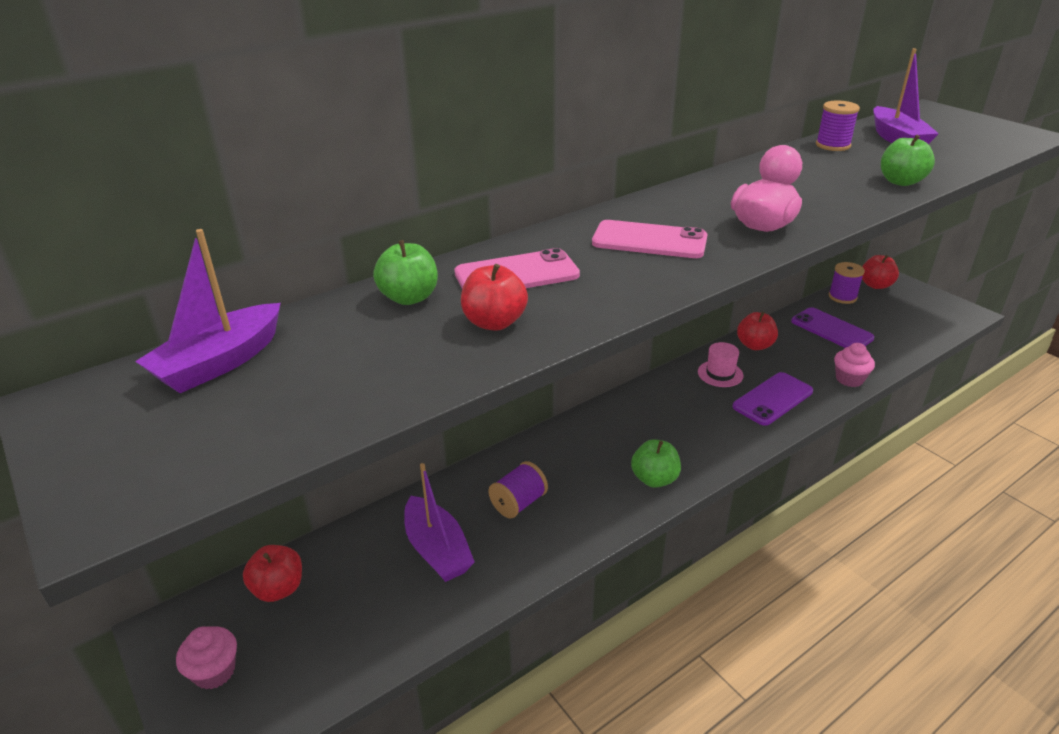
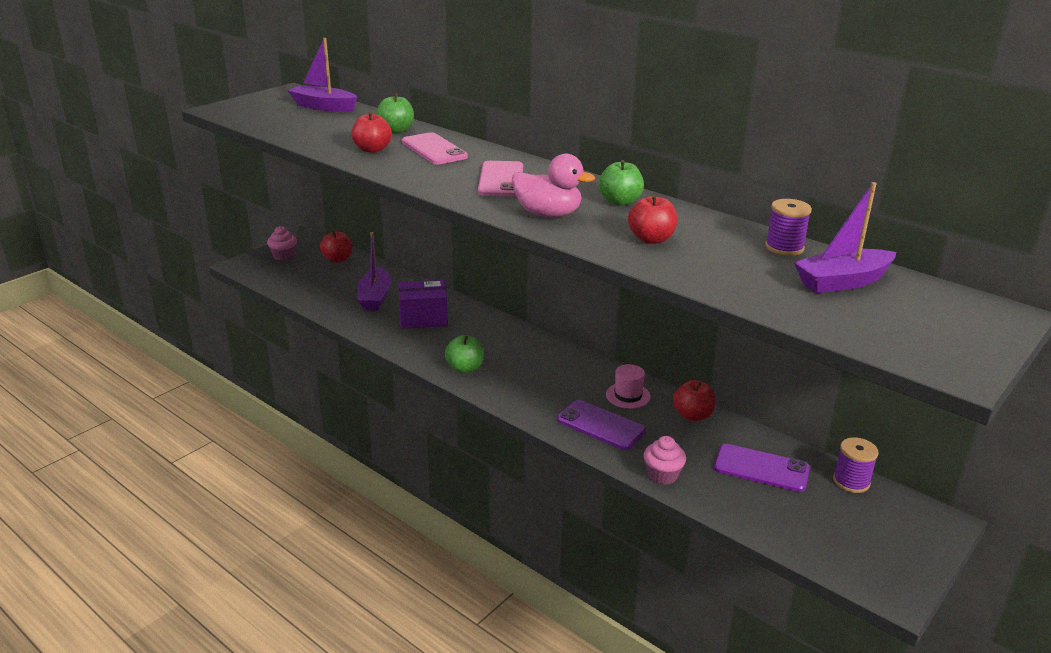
camera: 75 degrees right, 5 degrees down
purple boat [404,463,475,582] -> purple boat turned 45 degrees counterclockwise [357,232,391,311]
purple spool [488,461,548,518] -> purple box [399,280,448,329]
purple phone [791,307,874,348] -> purple phone turned 75 degrees clockwise [714,444,810,492]
red apple [862,255,899,289] -> red apple moved to [628,195,677,244]
green apple [881,135,935,186] -> green apple moved to [599,160,644,206]

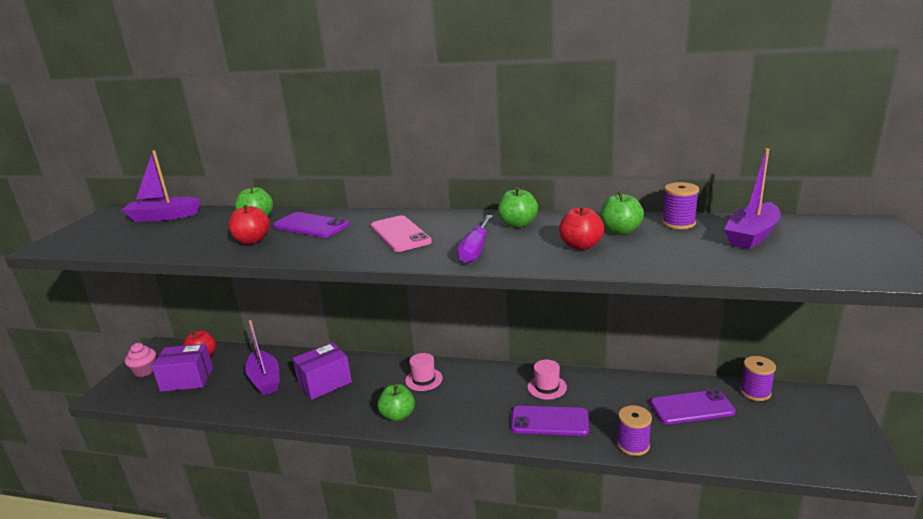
camera: 25 degrees left, 5 degrees down
pink phone [402,132,468,164] -> purple phone [273,212,349,238]
pink duck [512,154,595,217] -> purple screwdriver [457,215,493,264]
pink cupcake [644,436,686,485] -> purple spool [617,405,652,456]
red apple [673,380,716,421] -> none
none -> purple box [152,344,213,392]
none -> pink hat [405,353,443,391]
none -> green apple [600,191,644,235]

